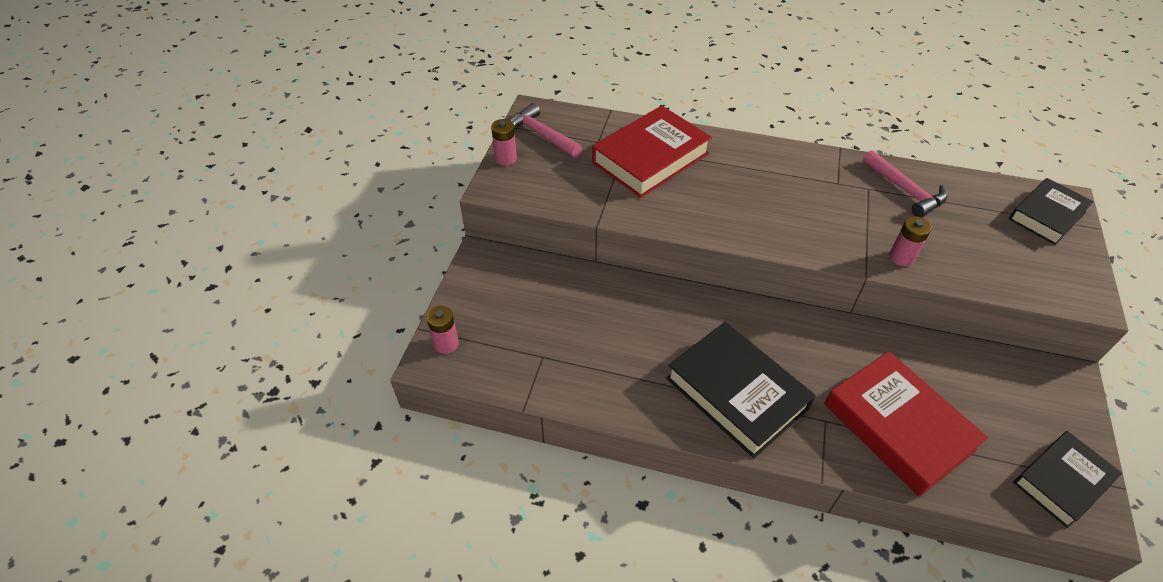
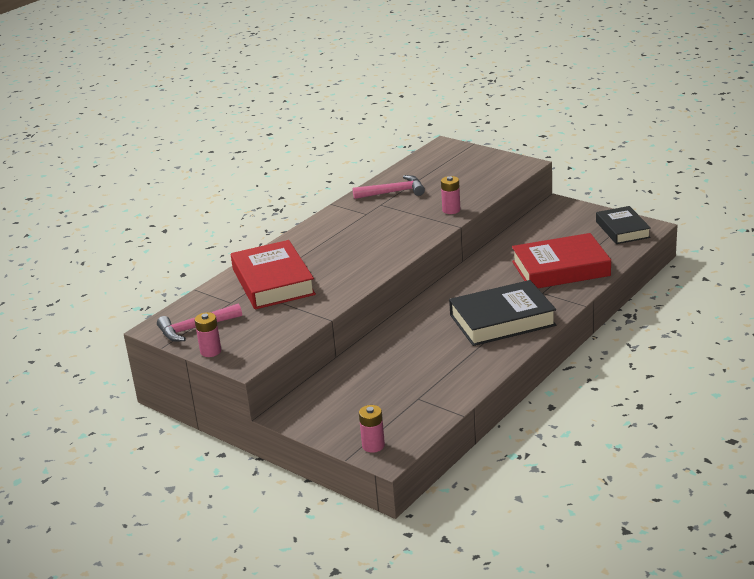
camera: 65 degrees left, 20 degrees down
black book [1009,178,1094,245] -> none

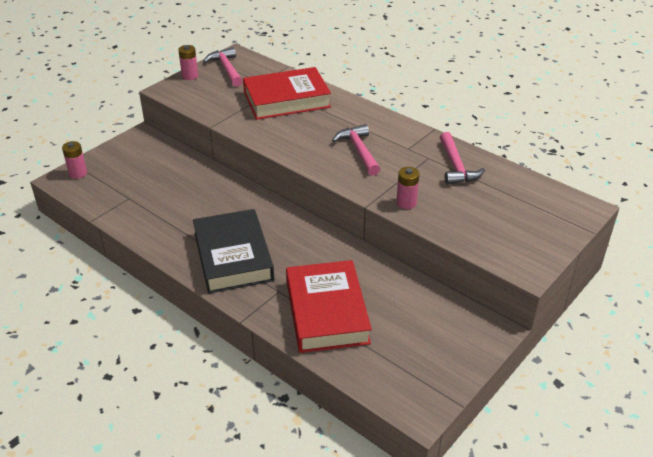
camera: 90 degrees right, 10 degrees up
black book [596,206,651,244] -> none
none -> pink hammer [332,124,380,176]

